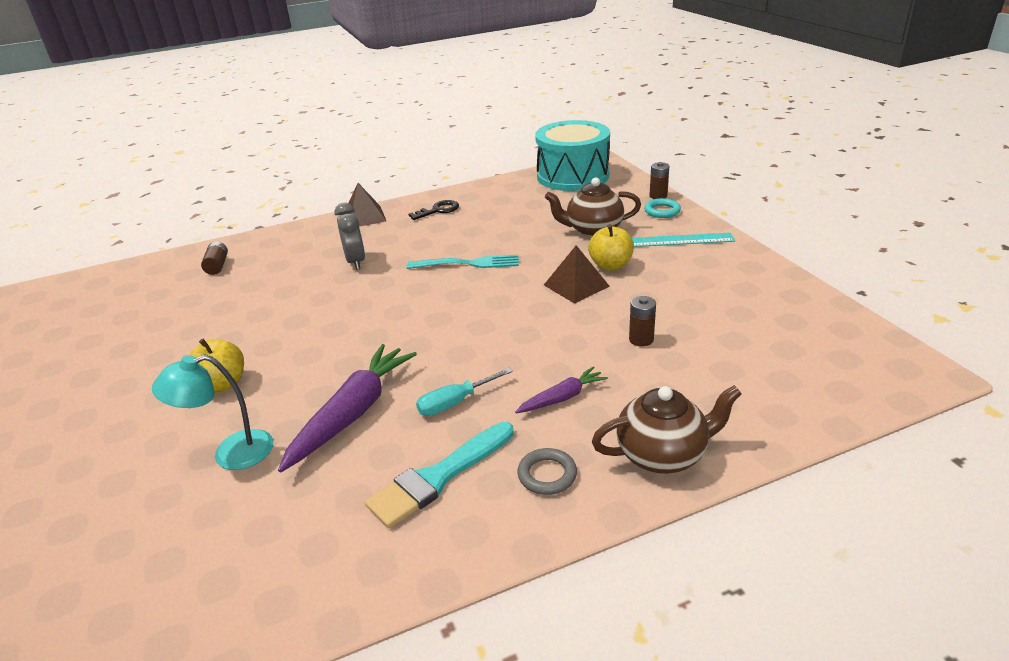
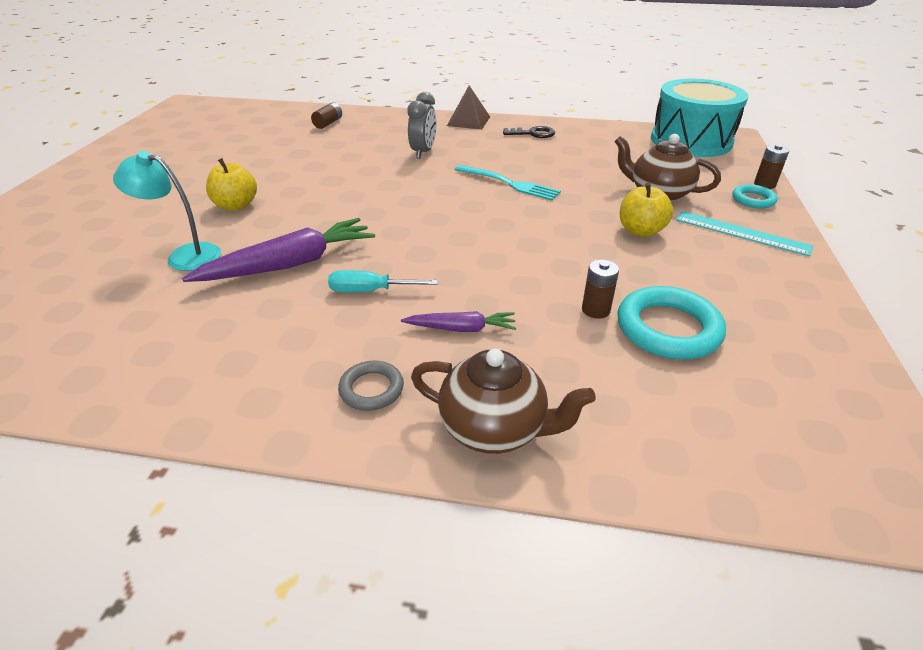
camera: 30 degrees right, 5 degrees up
turquoise brush [365,422,514,528] -> none
brown pyramid [544,245,610,304] -> none
none -> turquoise ring [617,286,726,360]

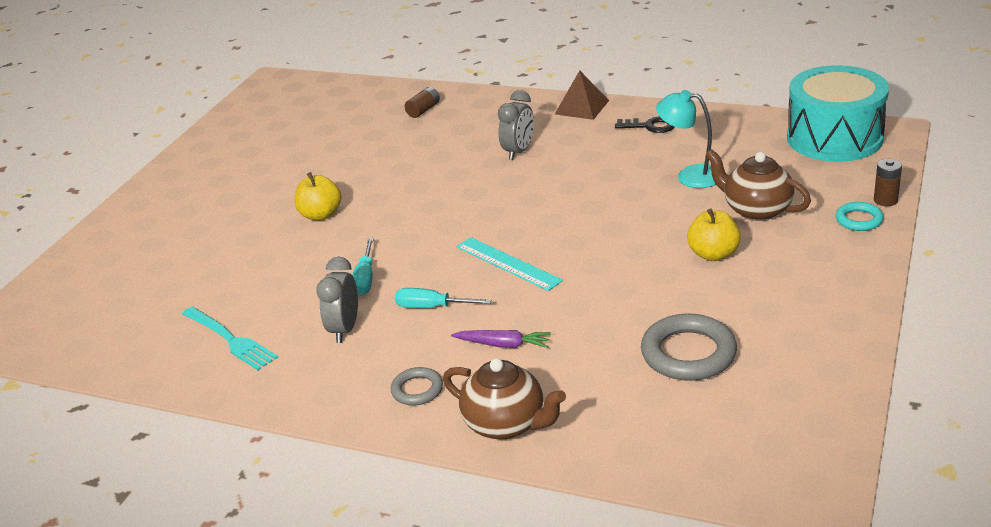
camera: 15 degrees right, 5 degrees down
turquoise lamp [113,151,221,271] -> turquoise lamp moved to [656,90,716,188]
purple carrot [182,218,375,282] -> turquoise screwdriver [352,238,374,296]
turquoise fork [455,165,561,201] -> turquoise fork moved to [182,306,278,370]
brown battery [582,259,619,319] -> none
turquoise ring [617,286,726,360] -> grey ring [641,313,737,381]
turquoise ruler [676,211,813,256] -> turquoise ruler moved to [456,237,563,291]
none -> grey clock [316,257,358,343]

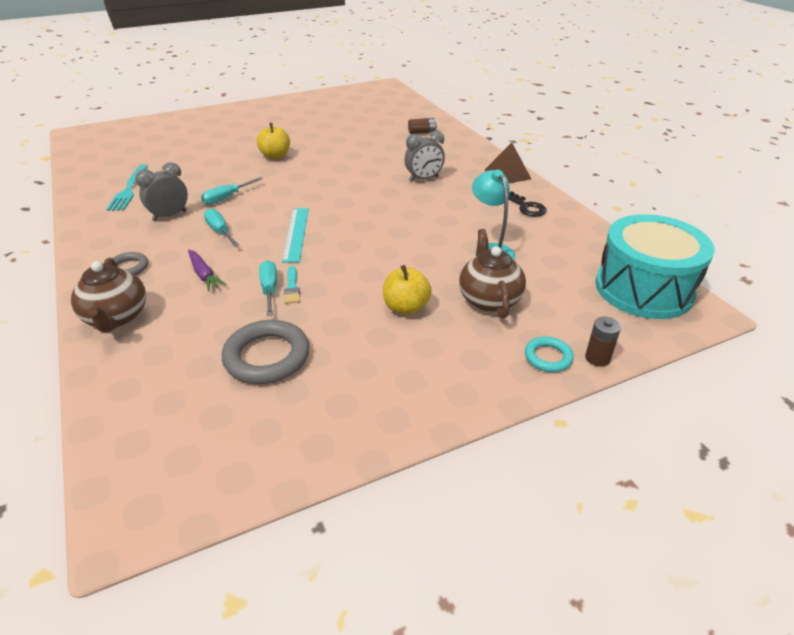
camera: 40 degrees right, 5 degrees up
none -> turquoise screwdriver [259,260,277,316]
none -> turquoise brush [284,266,300,304]

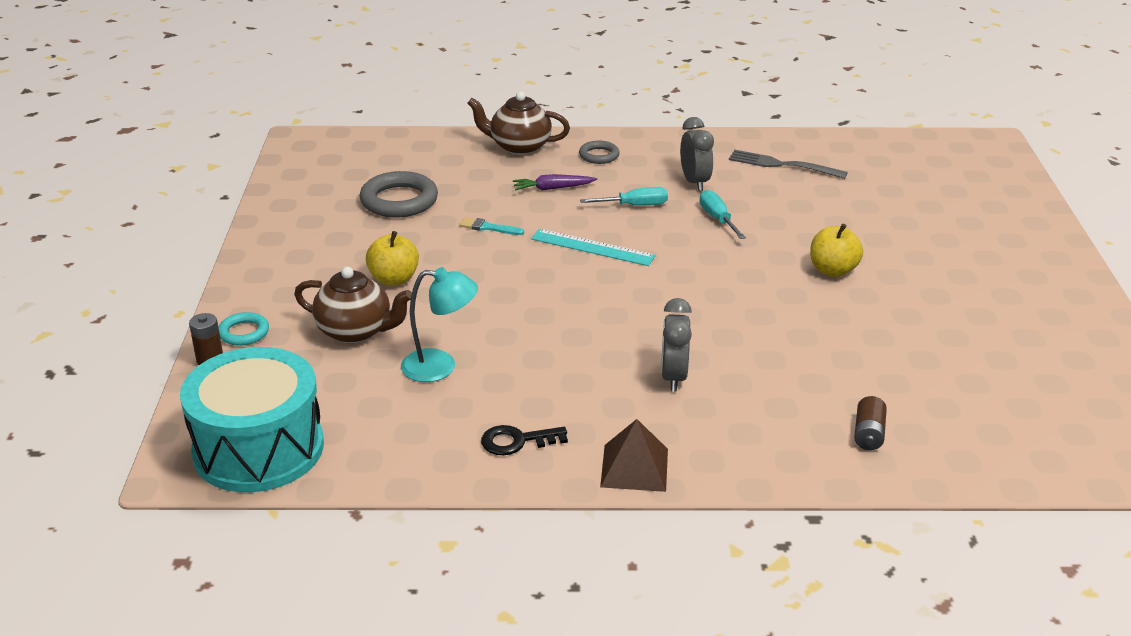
camera: 115 degrees right, 5 degrees down
turquoise fork [106,165,148,211] -> grey fork [729,150,848,179]
turquoise screwdriver [259,260,277,316] -> none

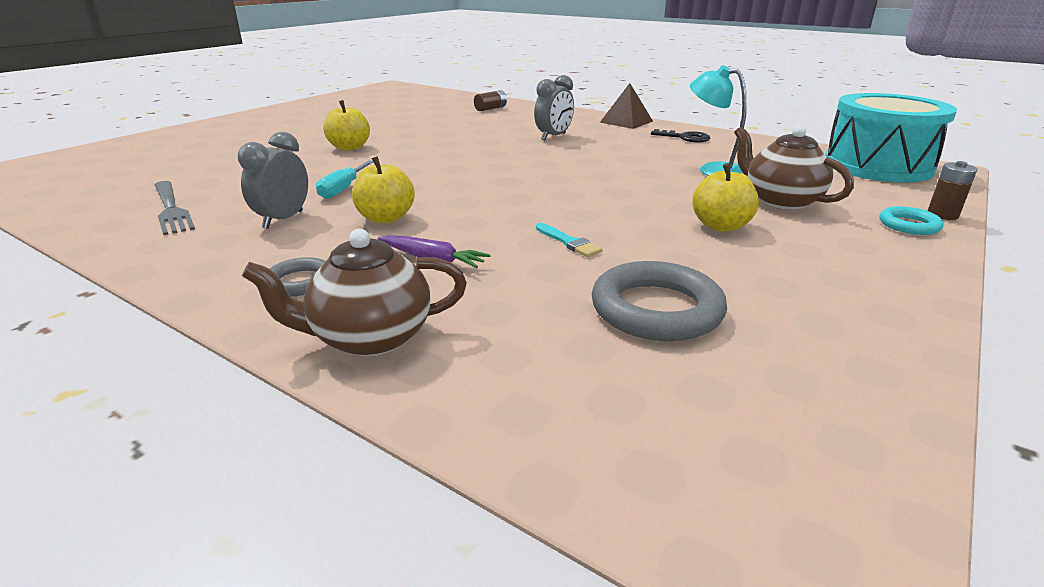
camera: 145 degrees left, 5 degrees down
brown teapot [467,91,570,155] -> brown teapot turned 120 degrees clockwise [242,229,467,357]
turquoise ruler [531,229,656,266] -> none
turquoise screwdriver [580,187,668,206] -> yellow apple [352,156,415,223]

